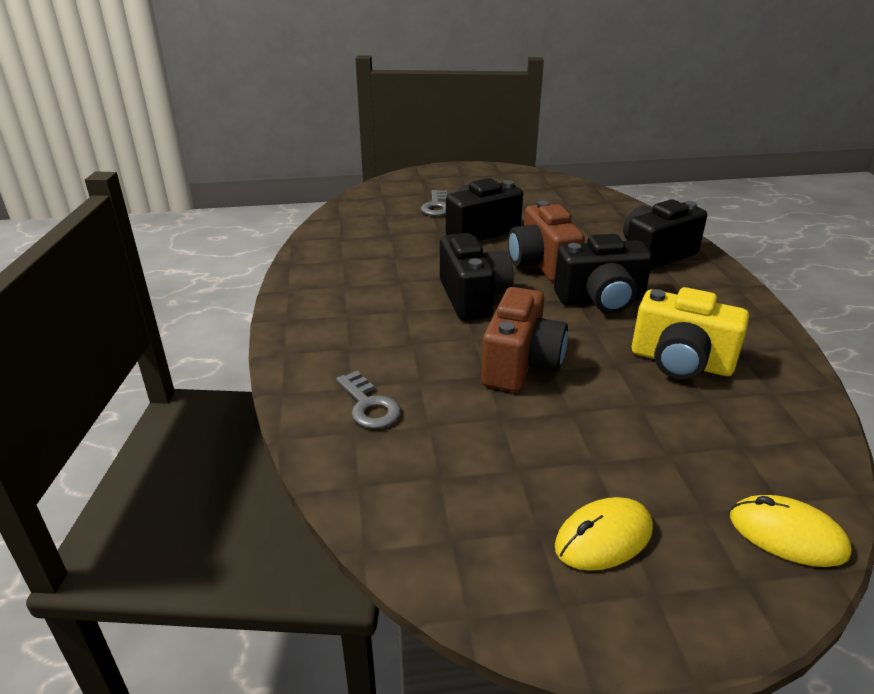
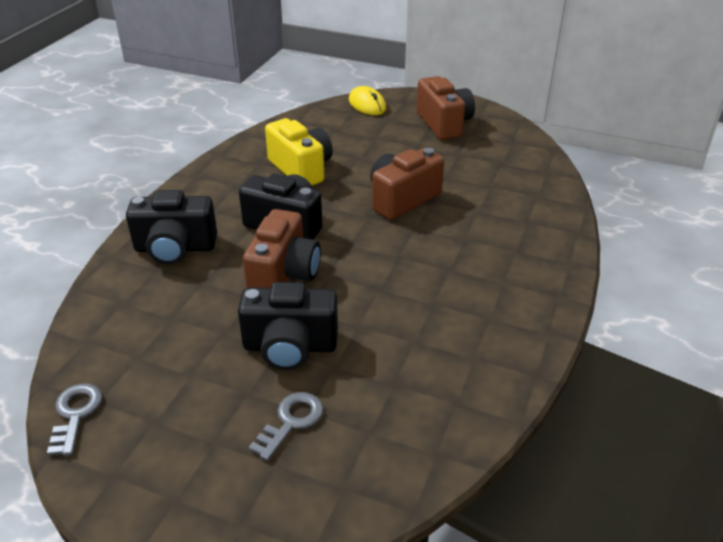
camera: 150 degrees left, 5 degrees up
grey key [336,371,401,429] -> grey key moved to [47,383,102,456]
black camera [440,233,514,321] -> none
yellow mouse [555,497,653,571] -> brown camera [417,76,475,140]

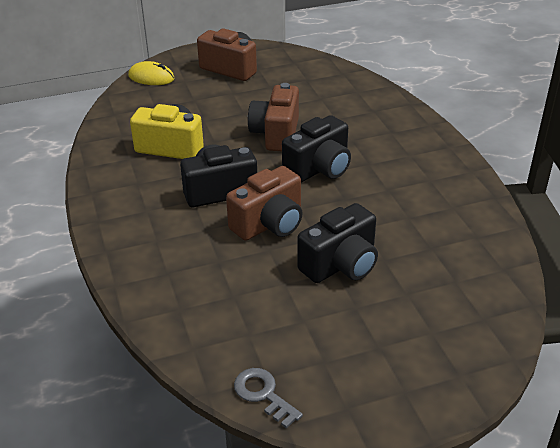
camera: 40 degrees left, 0 degrees up
black camera [126,190,217,264] -> black camera moved to [282,115,351,183]
brown camera [243,209,321,288] -> brown camera turned 75 degrees clockwise [226,166,303,241]
grey key [249,392,323,461] -> none

